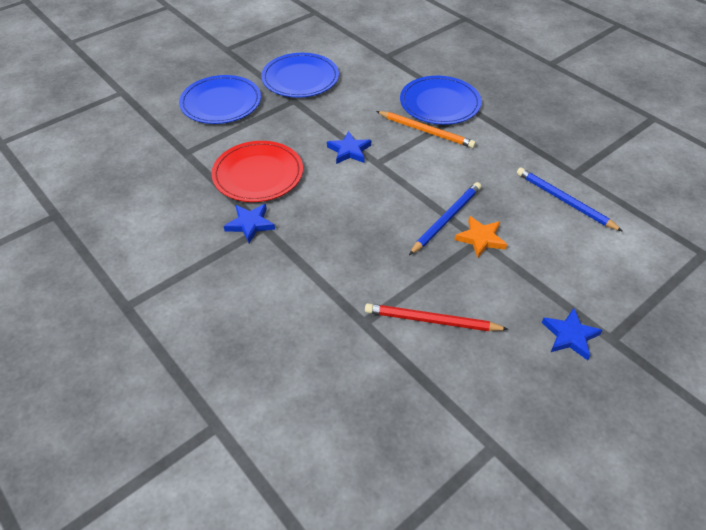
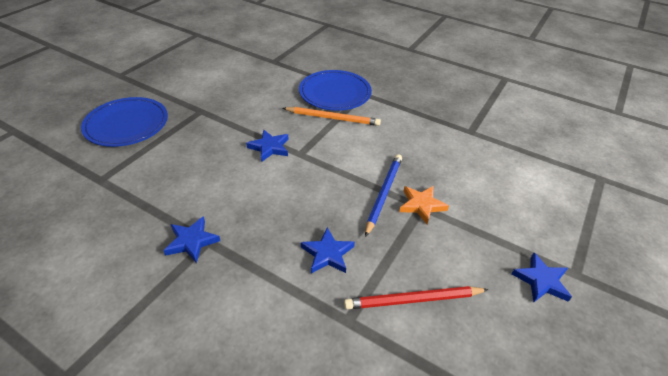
camera: 20 degrees left, 5 degrees down
red plate [211,141,303,202] -> none
blue plate [261,53,339,98] -> none
blue pencil [517,167,623,232] -> none
none -> blue star [301,227,355,273]

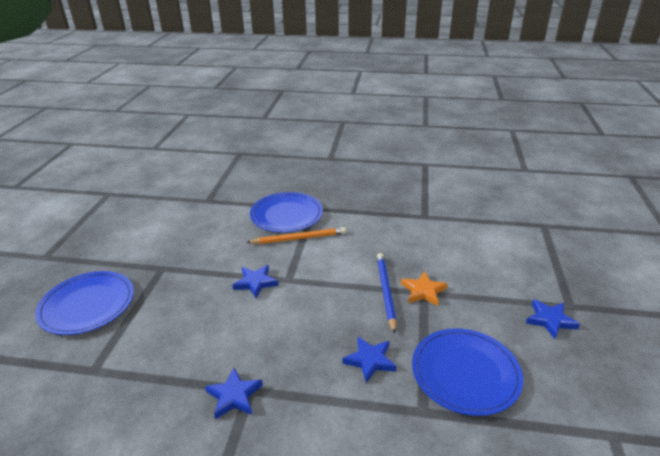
camera: 20 degrees left, 10 degrees down
red pencil [344,286,489,309] -> blue plate [412,328,523,416]

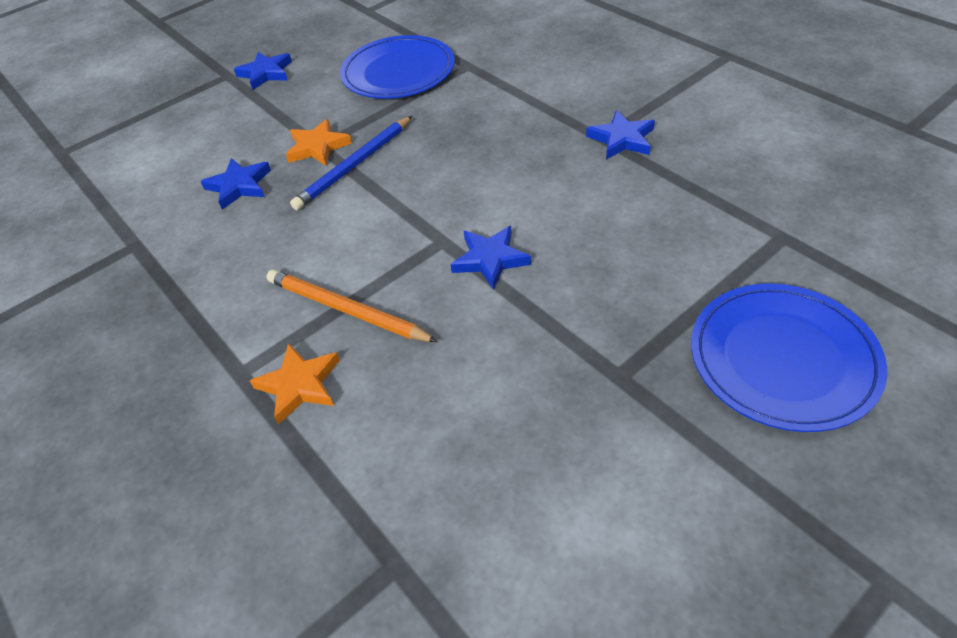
camera: 135 degrees left, 15 degrees up
blue plate [250,192,323,233] -> orange star [250,343,340,425]
blue star [342,337,397,383] -> blue star moved to [200,158,271,210]

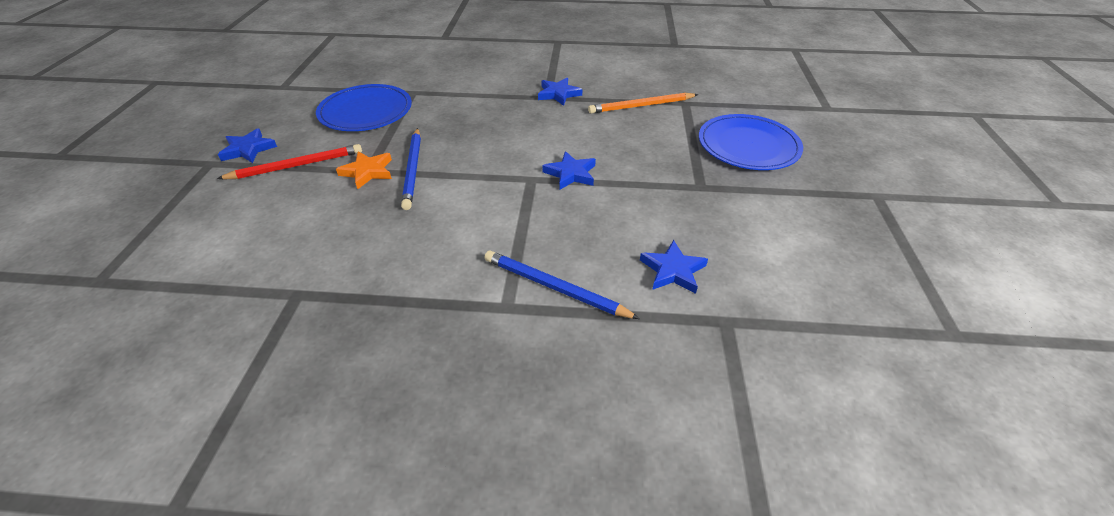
camera: 50 degrees left, 5 degrees down
blue star [200,158,271,210] -> blue star moved to [640,240,708,294]
orange star [250,343,340,425] -> blue pencil [485,251,640,319]
orange pencil [266,270,438,342] -> orange pencil moved to [588,93,698,114]
none -> red pencil [217,144,362,179]

